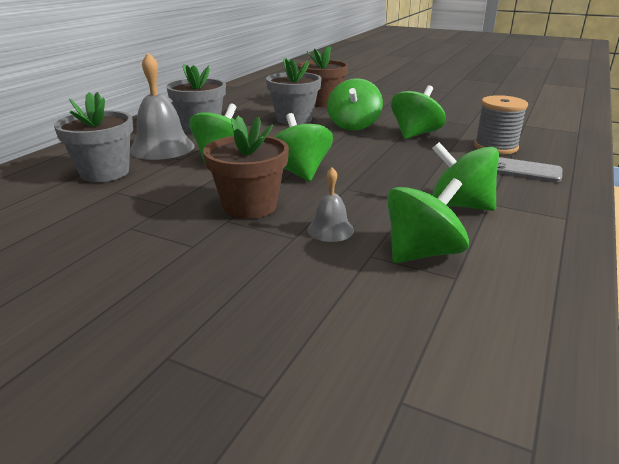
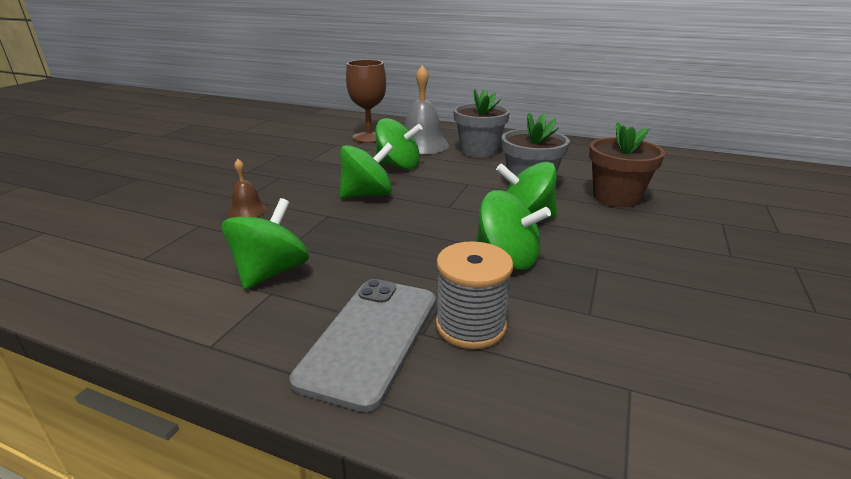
camera: 85 degrees right, 0 degrees up
grey flower pot [54,92,133,182] -> brown goblet [346,60,386,143]
brown flower pot [203,116,289,219] -> none
grey bell [307,167,354,242] -> brown bell [228,159,268,218]
green spinning top [387,178,469,263] -> none
grey phone [497,157,562,182] -> grey phone [290,279,436,412], size x1.61

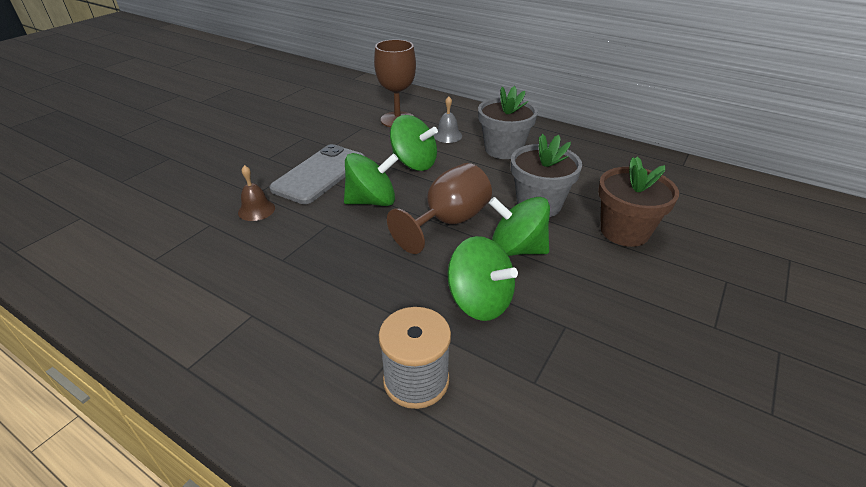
camera: 10 degrees right, 10 degrees up
green spinning top [221,198,309,289] -> none
grey phone [290,279,436,412] -> grey phone moved to [269,144,365,204]
grey bell [405,65,449,154] -> grey bell [434,96,462,143], size x0.53
none -> brown goblet [387,163,492,254]

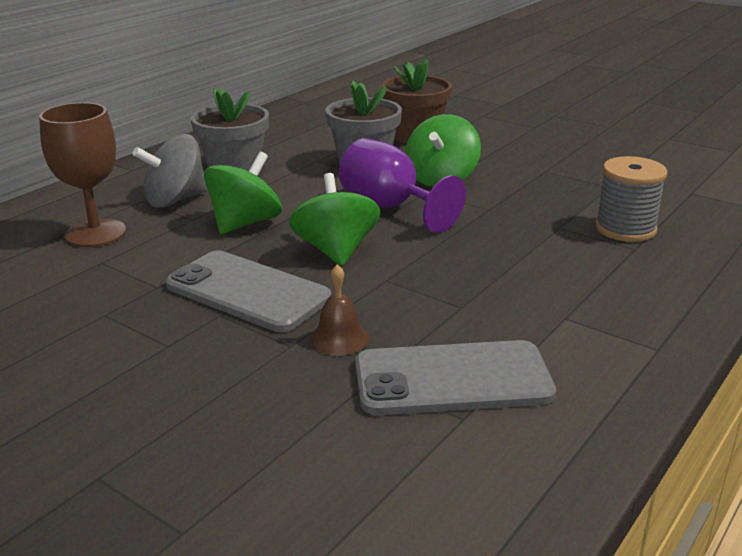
camera: 85 degrees left, 10 degrees down
brown goblet [387,163,492,254] -> purple goblet [339,138,466,233]
grey bell [434,96,462,143] -> grey spinning top [133,134,208,208]
green spinning top [448,236,518,321] -> none
none -> grey phone [355,340,556,415]

